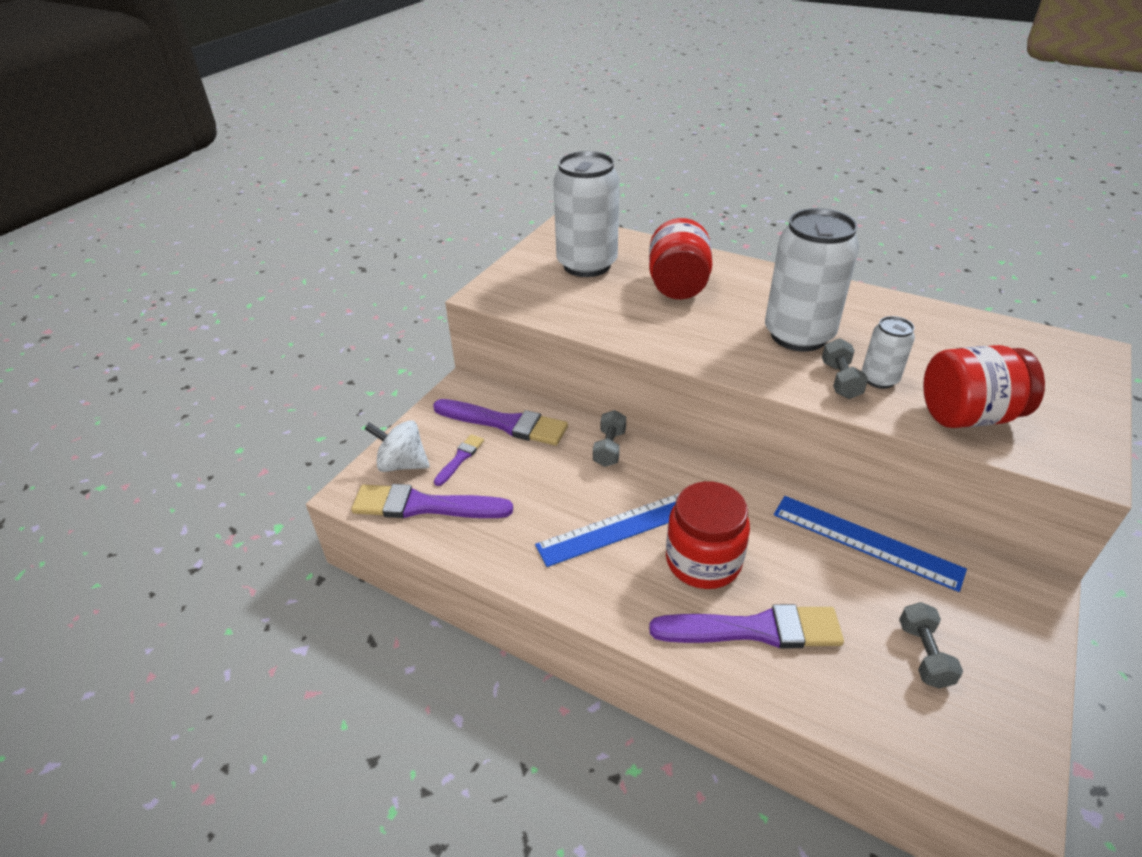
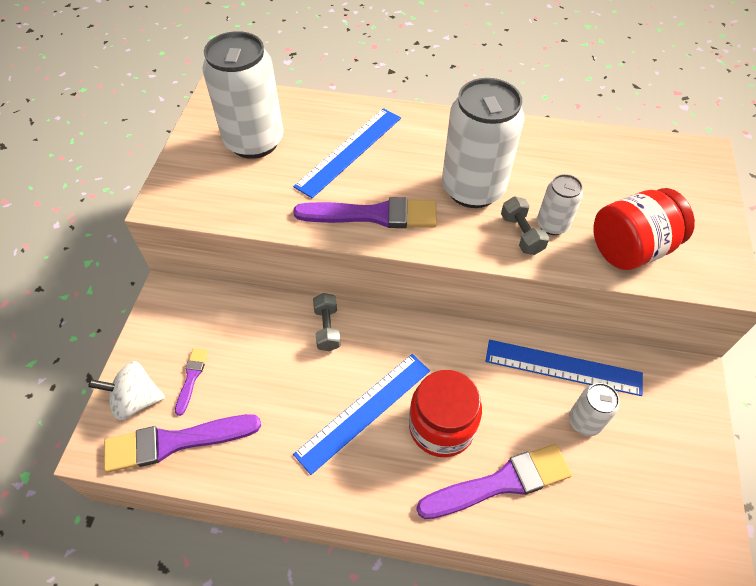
camera: 20 degrees left, 15 degrees up
purple brush [433,399,568,446] -> purple brush moved to [293,197,437,228]
red jar [649,218,712,299] -> blue ruler [293,108,401,198]
grey dumbbell [899,602,963,688] -> none
none -> white can [569,383,619,436]

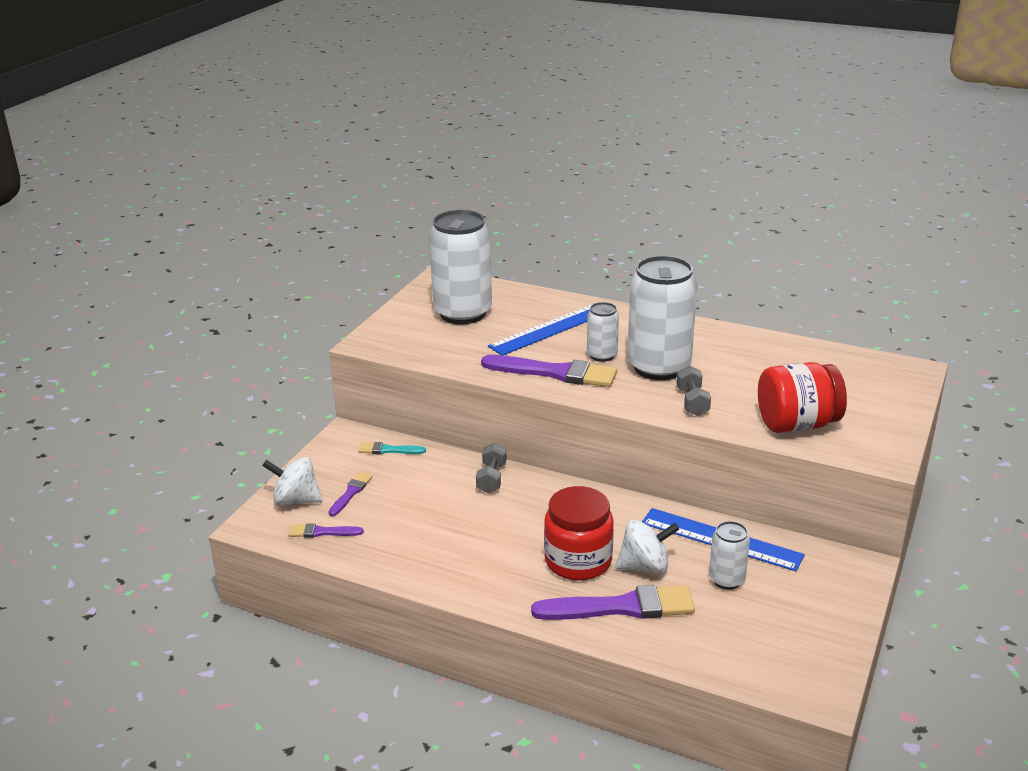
camera: 15 degrees right, 25 degrees down
purple brush [104,414,261,473] -> purple brush [289,523,364,538], size x0.50
blue ruler [293,354,430,475] -> none
white can [537,174,583,235] -> white can moved to [587,302,619,362]
none -> turquoise brush [359,442,426,454]
none -> white spinning top [615,520,679,574]

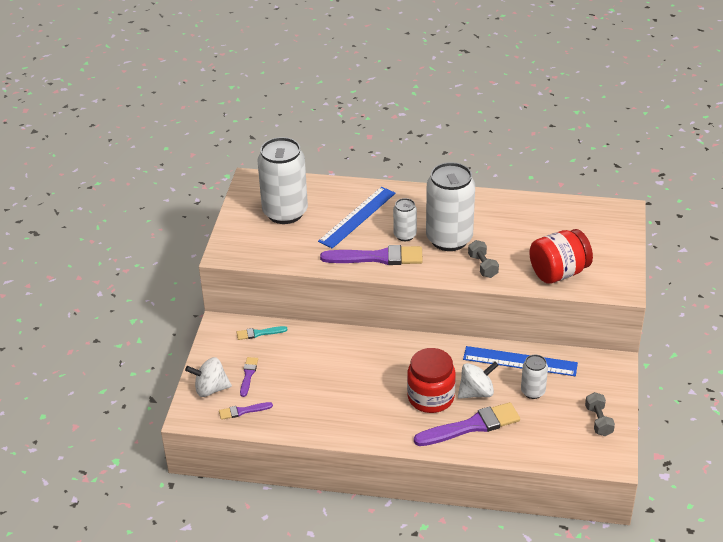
camera: 15 degrees left, 10 degrees up
grey dumbbell [476,443,506,493] -> grey dumbbell moved to [585,392,615,436]

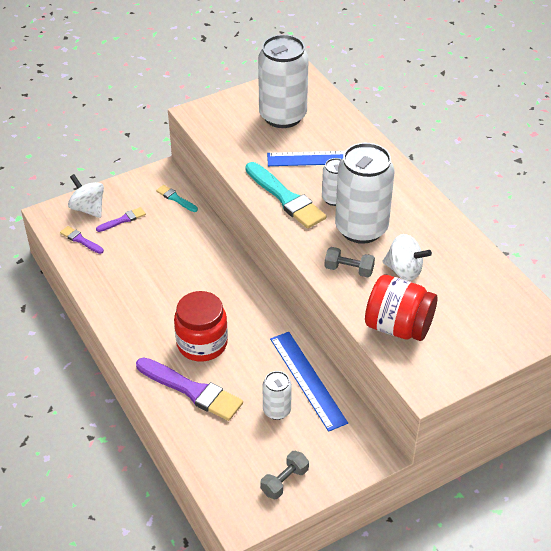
camera: 50 degrees right, 5 degrees up
purple brush [320,245,423,265] -> turquoise brush [245,162,326,229]
white spinning top [458,362,498,399] -> white spinning top moved to [383,234,432,281]
grey dumbbell [468,240,499,278] -> grey dumbbell turned 75 degrees clockwise [324,247,375,277]

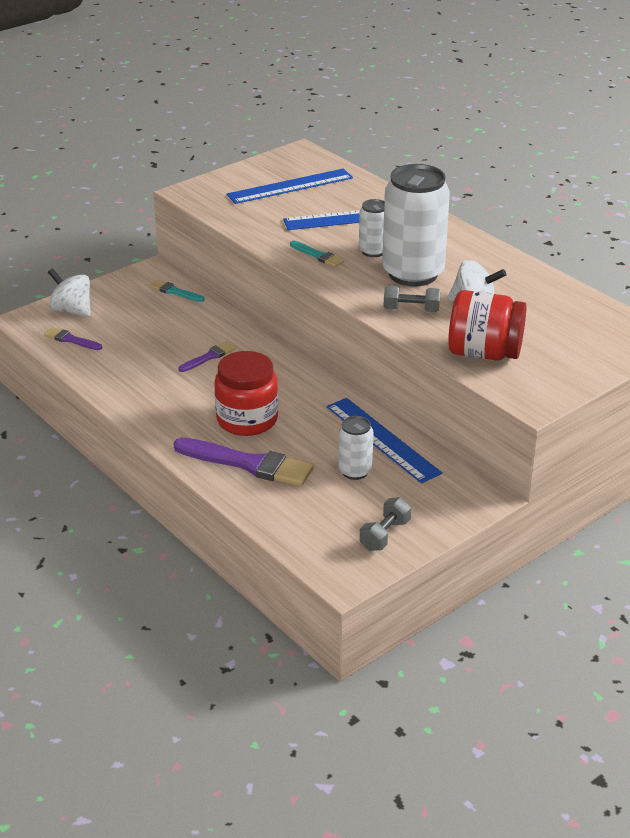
camera: 10 degrees left, 10 degrees down
purple brush [96,207,146,232] -> purple brush moved to [179,342,235,372]
turquoise brush [245,162,326,229] -> turquoise brush [290,241,344,267], size x0.50
white can [258,34,309,128] -> blue ruler [227,169,353,204]

